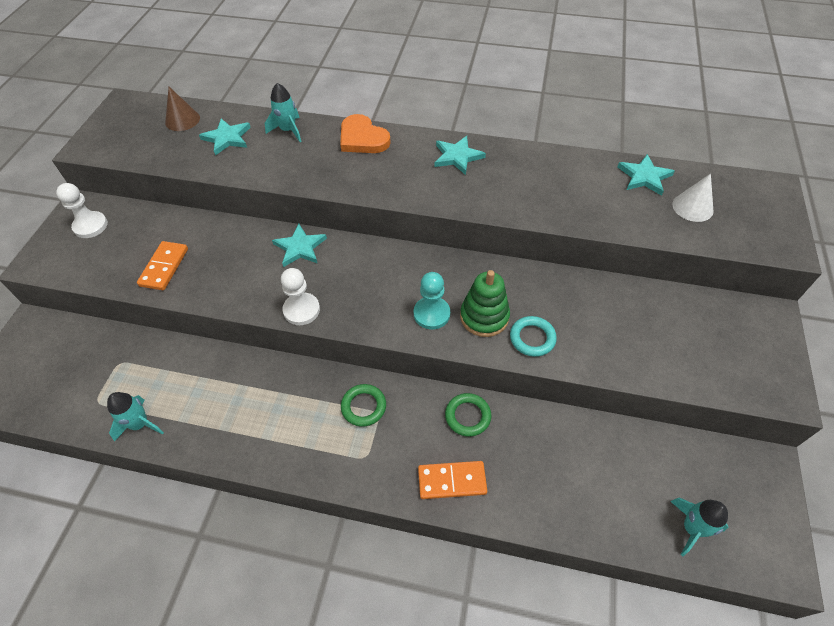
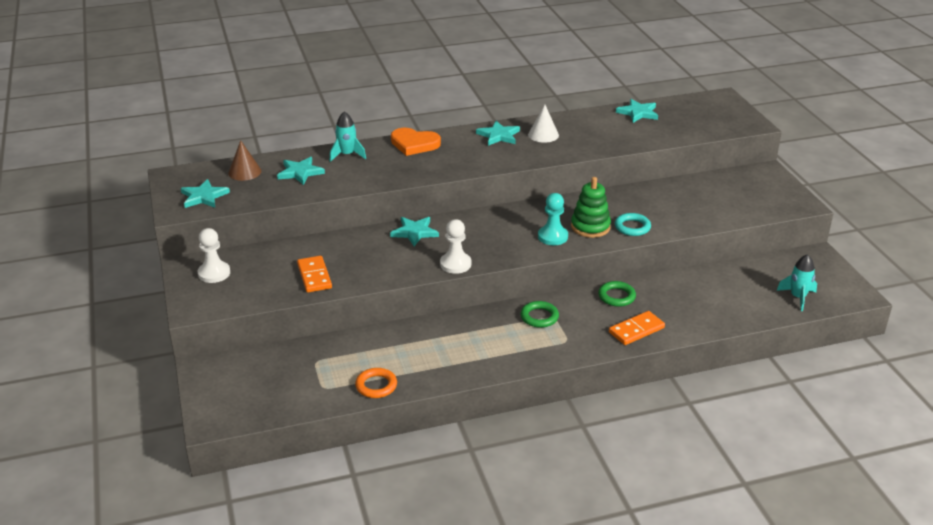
camera: 30 degrees left, 20 degrees down
turquoise rocket [107,392,164,442] -> orange ring [355,368,397,398]
white cone [672,173,713,222] -> white cone moved to [528,105,559,143]
none -> turquoise star [181,179,230,208]

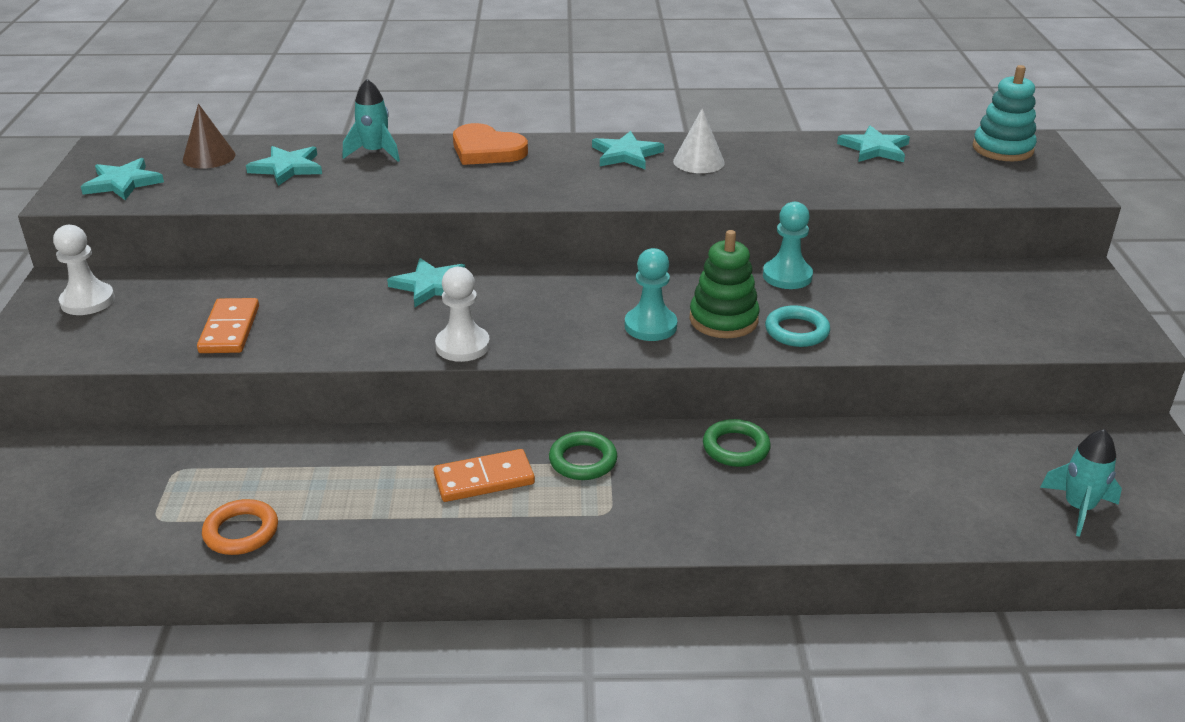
camera: 15 degrees right, 0 degrees up
orange domino [609,311,665,345] -> orange domino moved to [433,449,535,502]
none -> turquoise pawn [763,202,813,289]
none -> turquoise stacking toy [973,65,1037,161]

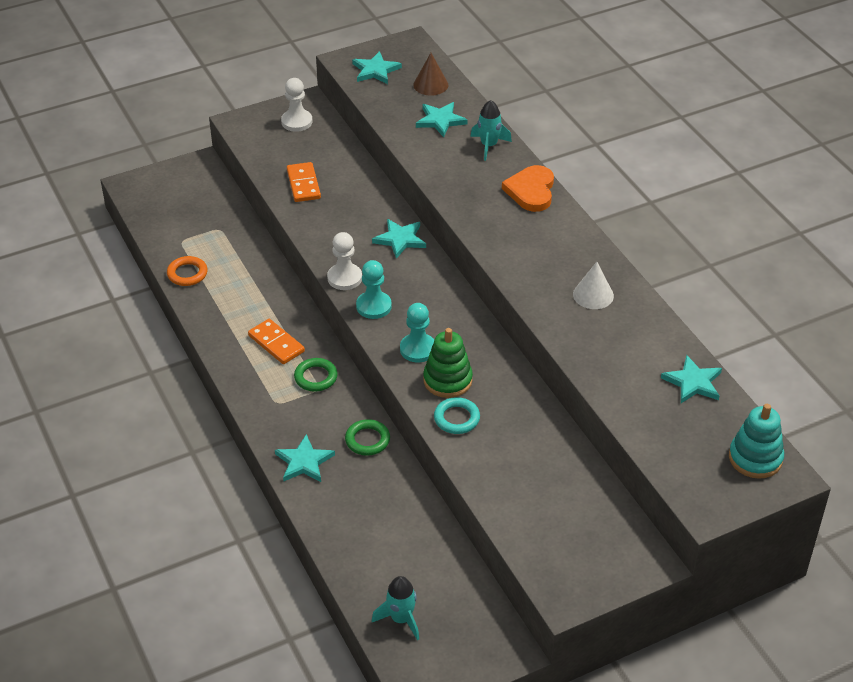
camera: 65 degrees right, 10 degrees up
orange domino [197,298,259,353] -> orange domino turned 75 degrees counterclockwise [287,162,321,202]
turquoise star [592,131,664,169] -> turquoise star moved to [275,434,335,482]
turquoise pawn [763,202,813,289] -> turquoise pawn moved to [356,260,392,319]

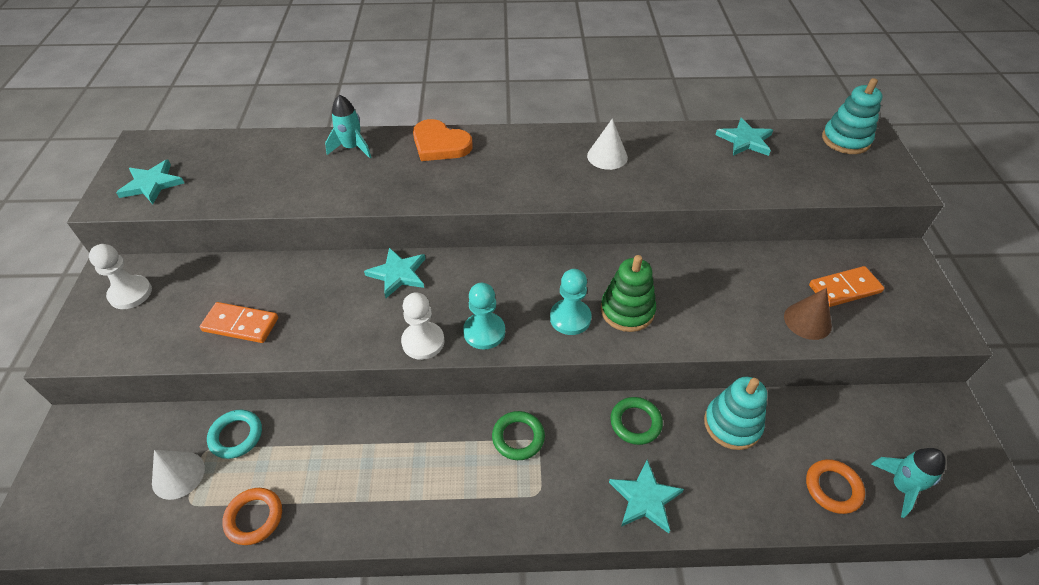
camera: 65 degrees left, 5 degrees up
orange domino [248,319,305,364] -> orange domino moved to [809,266,884,307]
brown cone [413,53,448,96] -> brown cone moved to [784,288,832,340]
turquoise star [416,102,468,137] -> none
turquoise ring [434,397,480,434] -> turquoise ring moved to [207,410,262,459]
none -> white cone [152,450,205,500]
none -> turquoise stacking toy [704,377,767,450]
none -> orange ring [806,459,865,514]

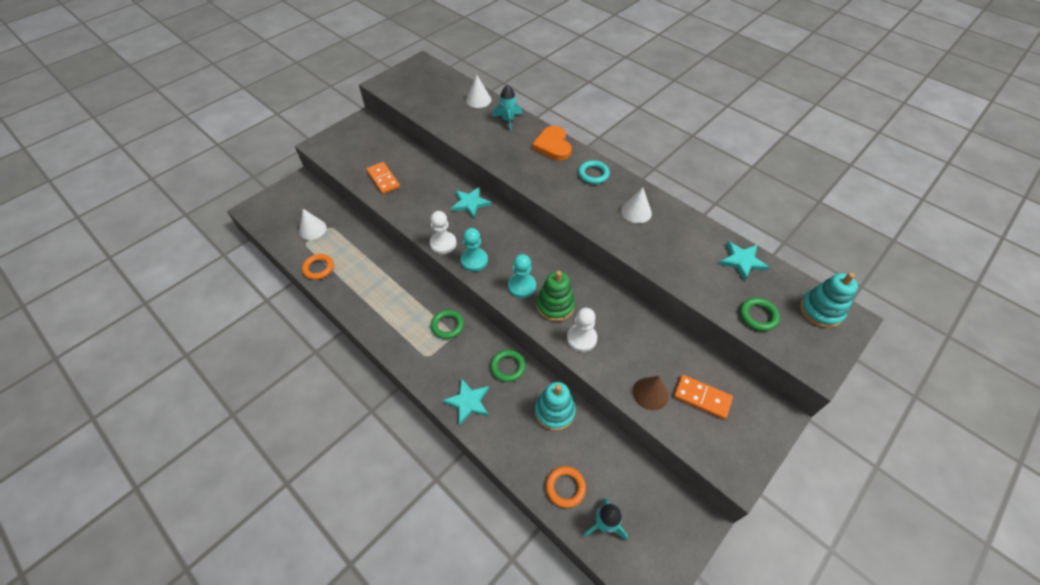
camera: 45 degrees right, 5 degrees up
white pawn [89,244,152,309] -> white pawn moved to [567,308,597,352]
turquoise star [116,160,184,204] -> none
turquoise ring [207,410,262,459] -> turquoise ring moved to [578,160,610,184]
none -> white cone [466,75,491,108]
none -> green ring [740,297,780,331]

